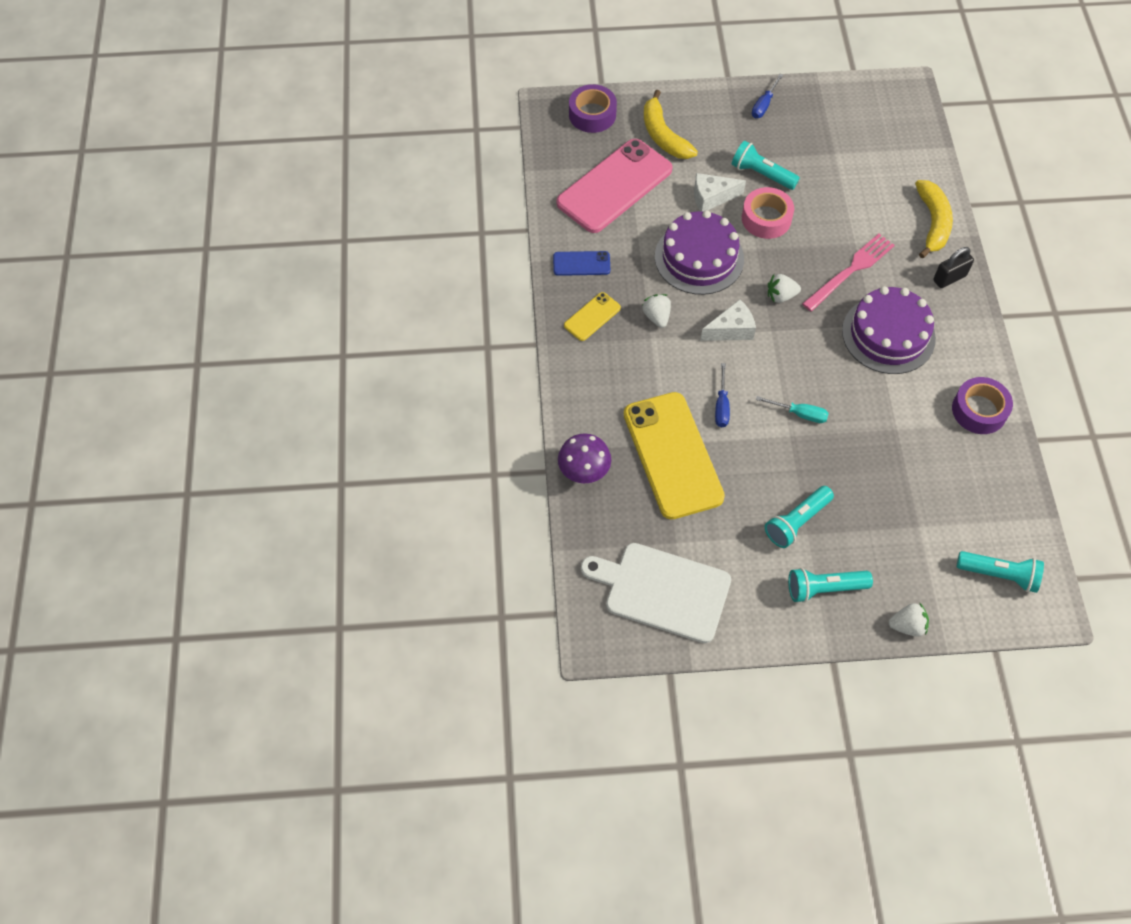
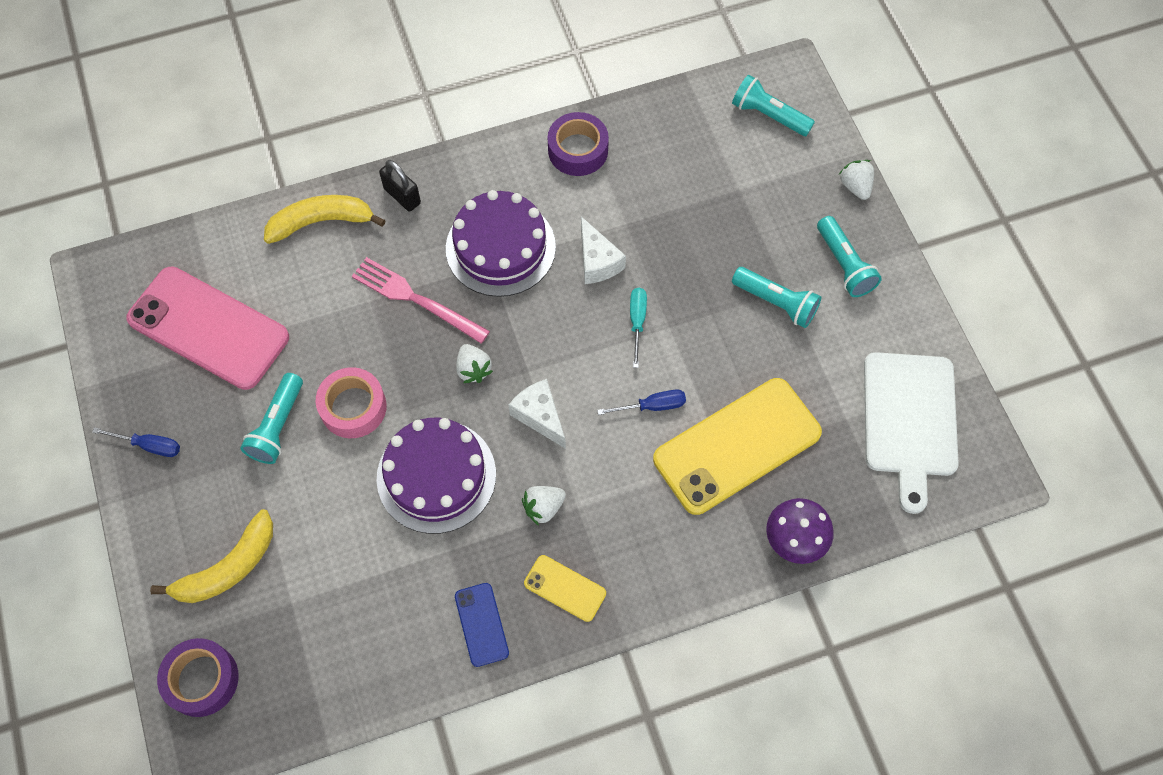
camera: 105 degrees left, 5 degrees up
pink phone [556,139,673,233] -> pink phone moved to [126,266,289,390]
white cheese [694,173,746,212] -> white cheese moved to [581,216,626,284]
turquoise flashlight [957,551,1044,593] -> turquoise flashlight turned 60 degrees counterclockwise [732,74,815,136]

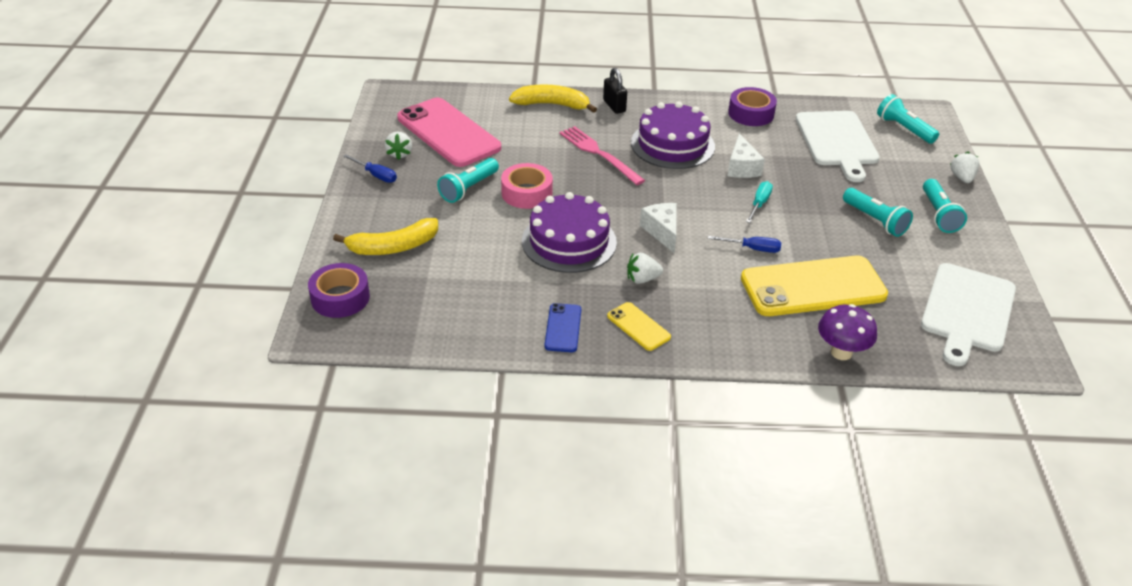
camera: 20 degrees right, 25 degrees down
white strawberry [456,344,493,383] -> white strawberry moved to [385,132,412,160]
none -> white cutting board [796,111,880,182]

